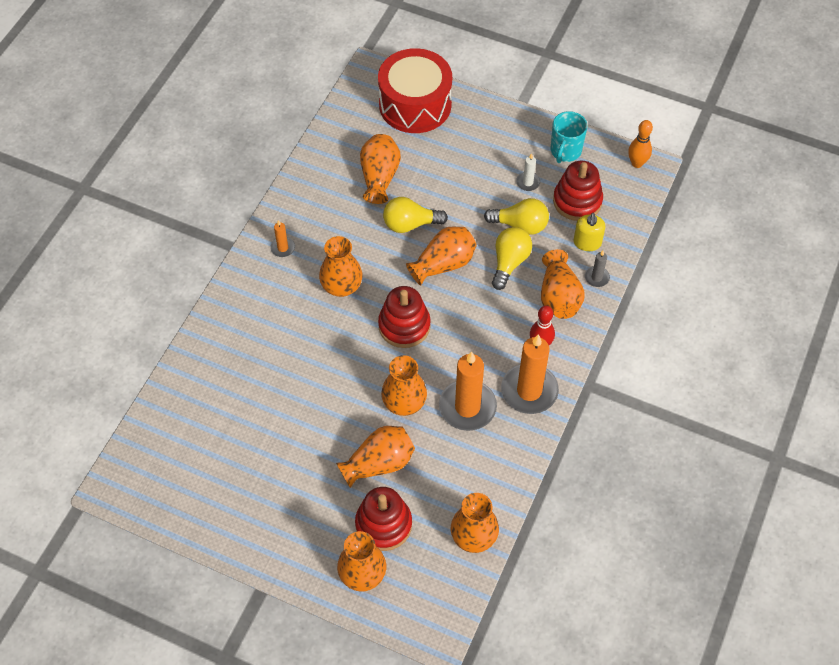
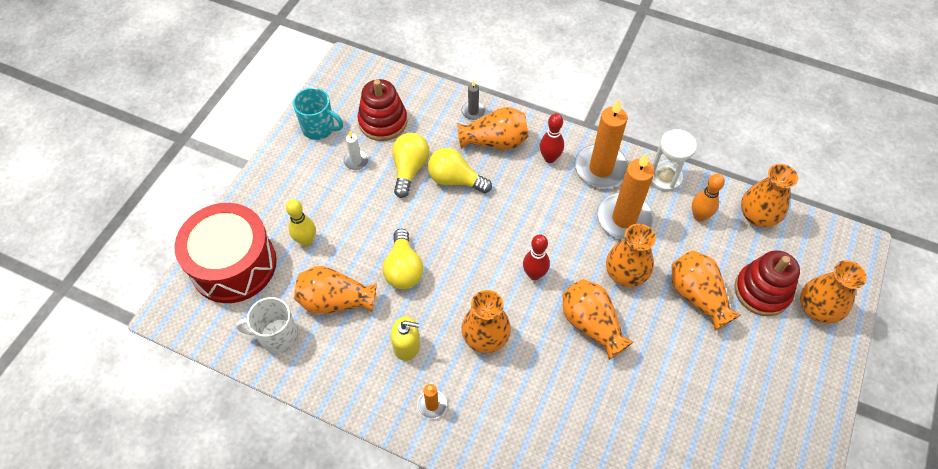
camera: 90 degrees left, 0 degrees up
red stacking toy [378,286,431,348] -> red bowling pin [523,234,550,280]
orange vase [406,227,477,286] -> orange vase moved to [562,279,633,360]
yellow soap dispenser [574,213,605,251] -> yellow soap dispenser moved to [391,316,420,361]
orange bowling pin [628,120,653,168] -> orange bowling pin moved to [692,174,725,222]
none -> white mug [236,297,298,353]
none -> yellow bowling pin [286,199,315,246]
none -> white hourglass [651,129,697,192]

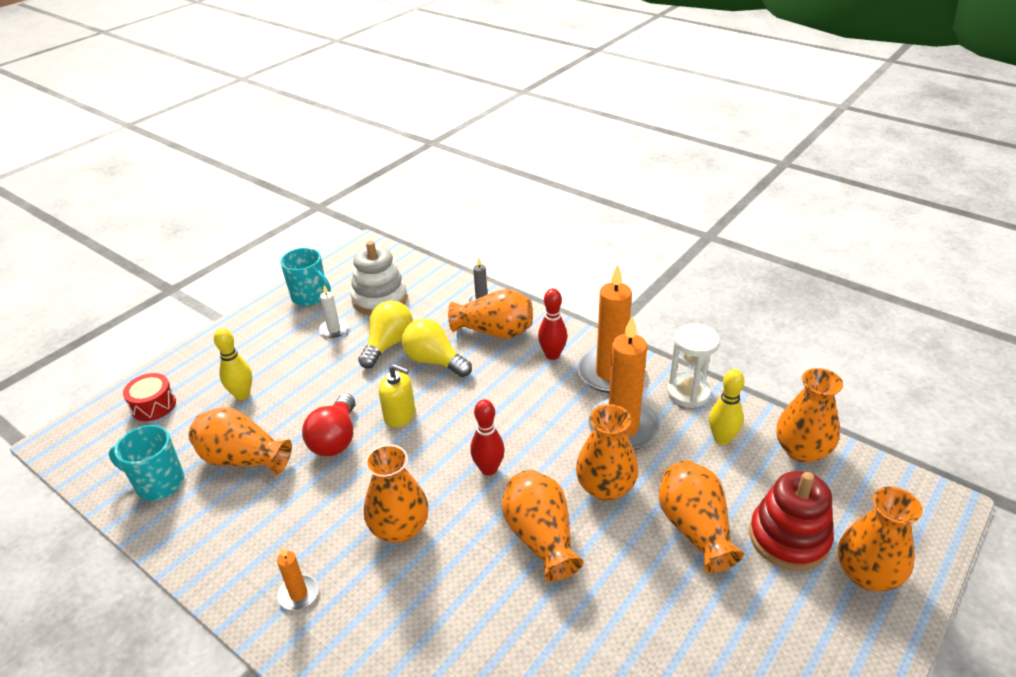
camera: 15 degrees right, 20 degrees down
red drum [174,203,277,303] -> red drum [123,373,176,421], size x0.43
white mug [236,297,298,353] -> turquoise mug [109,425,184,501]
red stacking toy [357,79,407,141] -> white stacking toy [350,241,407,316]
yellow light bulb [383,229,423,289] -> red light bulb [302,393,355,456]
yellow soap dispenser [391,316,420,361] -> yellow soap dispenser moved to [379,364,415,427]
orange bowling pin [692,174,725,222] -> yellow bowling pin [709,369,744,445]

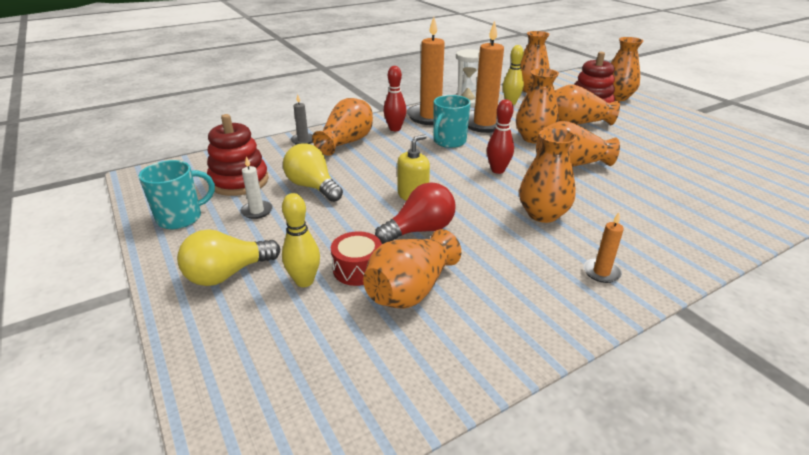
camera: 70 degrees left, 5 degrees down
turquoise mug [109,425,184,501] -> turquoise mug moved to [433,95,471,148]
red drum [123,373,176,421] -> red drum moved to [331,231,382,286]
red light bulb [302,393,355,456] -> red light bulb turned 60 degrees counterclockwise [375,182,456,244]
white stacking toy [350,241,407,316] -> red stacking toy [207,114,269,196]
yellow light bulb [402,319,472,377] -> yellow light bulb moved to [177,229,280,286]

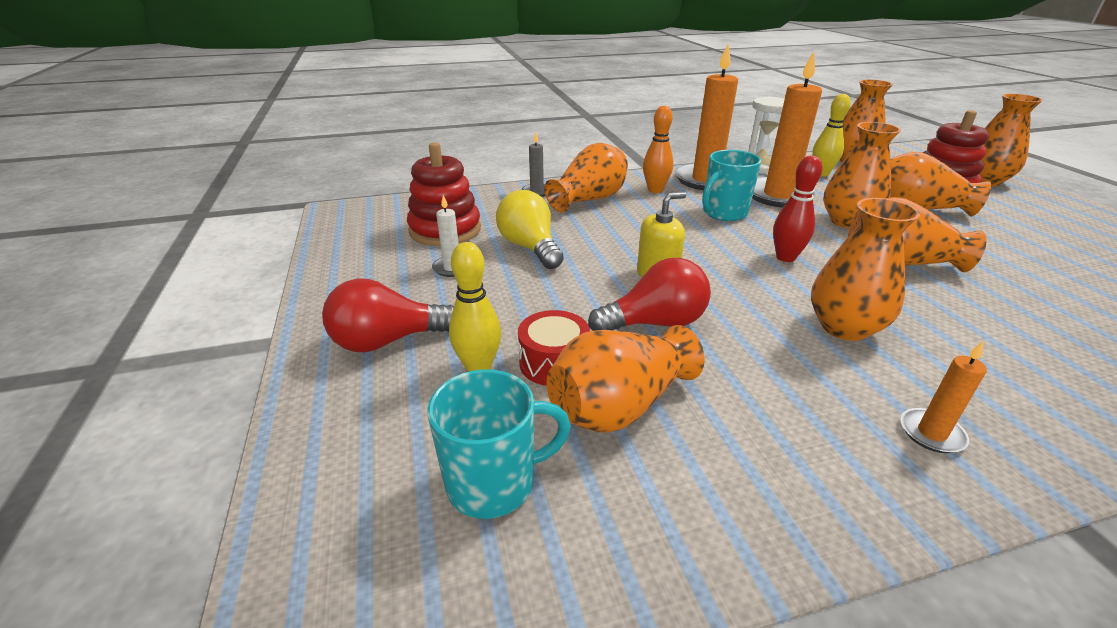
camera: 15 degrees right, 0 degrees up
turquoise mug [139,160,215,229] -> turquoise mug moved to [428,369,571,519]
yellow light bulb [177,229,280,286] -> red light bulb [322,279,454,352]
red bowling pin [384,66,407,131] -> orange bowling pin [643,105,673,193]

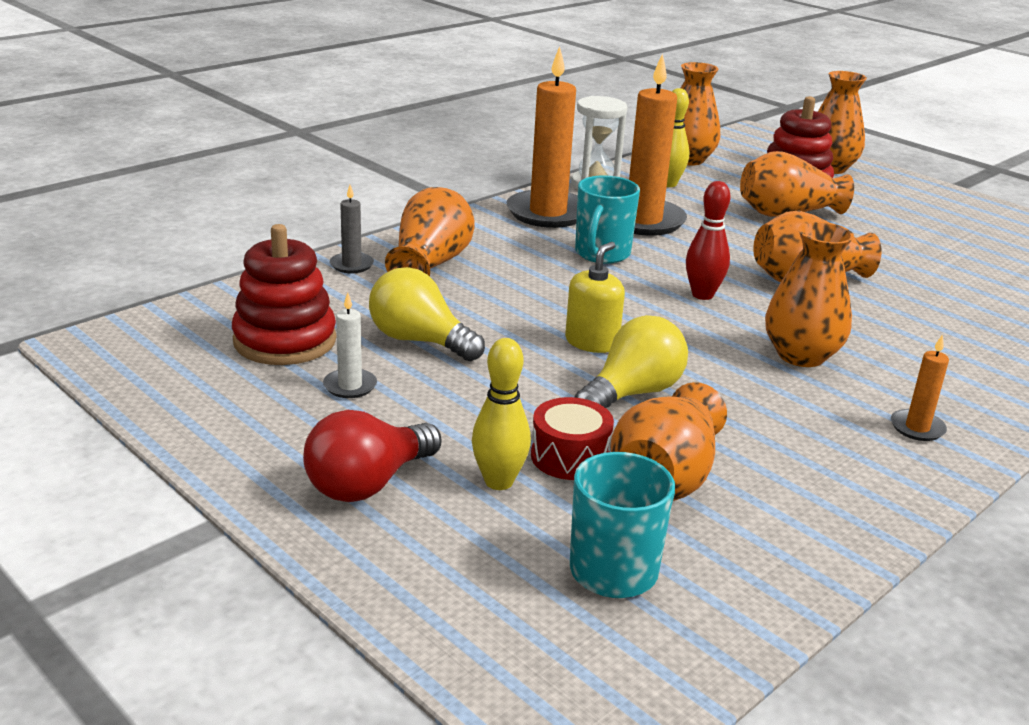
camera: 30 degrees left, 5 degrees down
red light bulb [588,258,711,331] -> yellow light bulb [575,315,688,408]
orange bowling pin [643,105,673,193] -> none
orange vase [823,122,901,228] -> none

